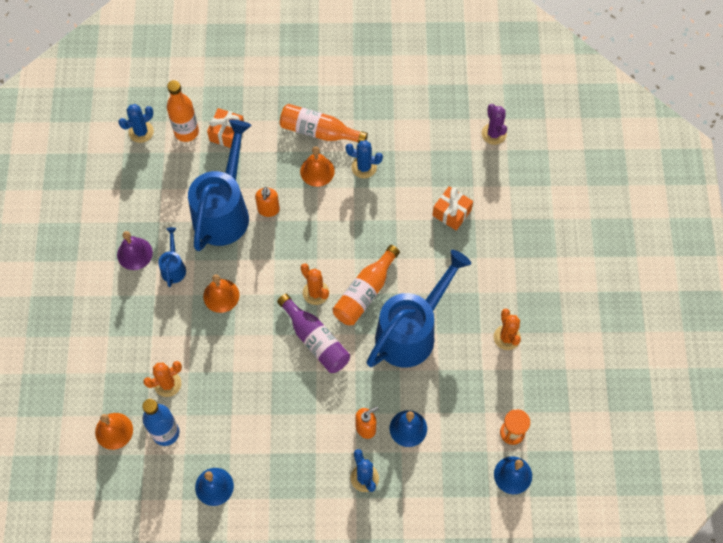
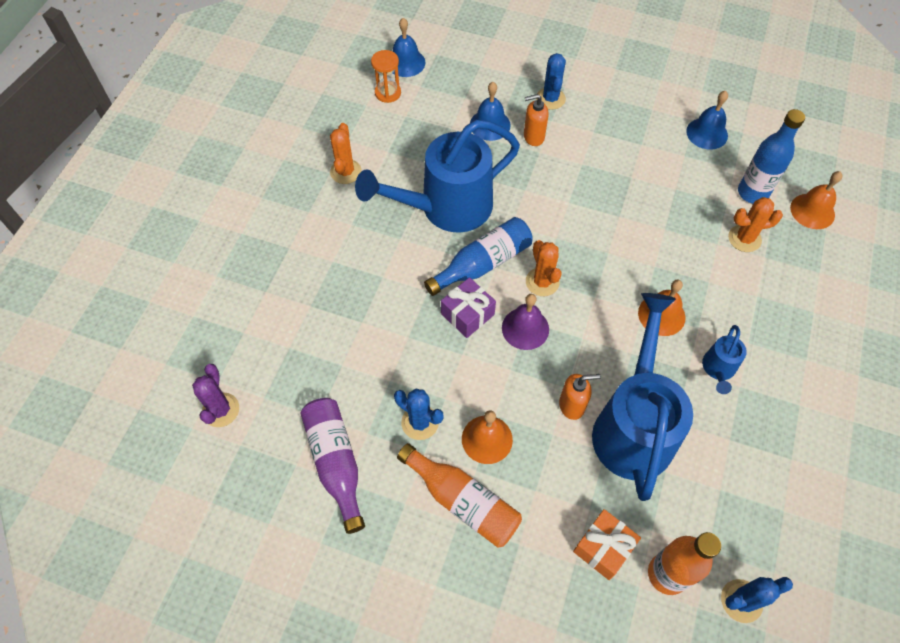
camera: 160 degrees left, 5 degrees down
purple bell [117,231,153,270] -> purple bell moved to [502,294,549,350]
blue watering can [188,119,252,251] -> blue watering can turned 150 degrees clockwise [592,293,693,501]
orange soap dispenser [255,187,280,217] -> orange soap dispenser turned 60 degrees clockwise [559,374,601,420]
purple bottle [277,294,350,373] -> purple bottle moved to [300,398,365,534]
orange bottle [333,245,400,325] -> blue bottle [424,217,533,296]
orange gift [432,186,473,231] -> none
none -> purple gift [441,277,496,338]

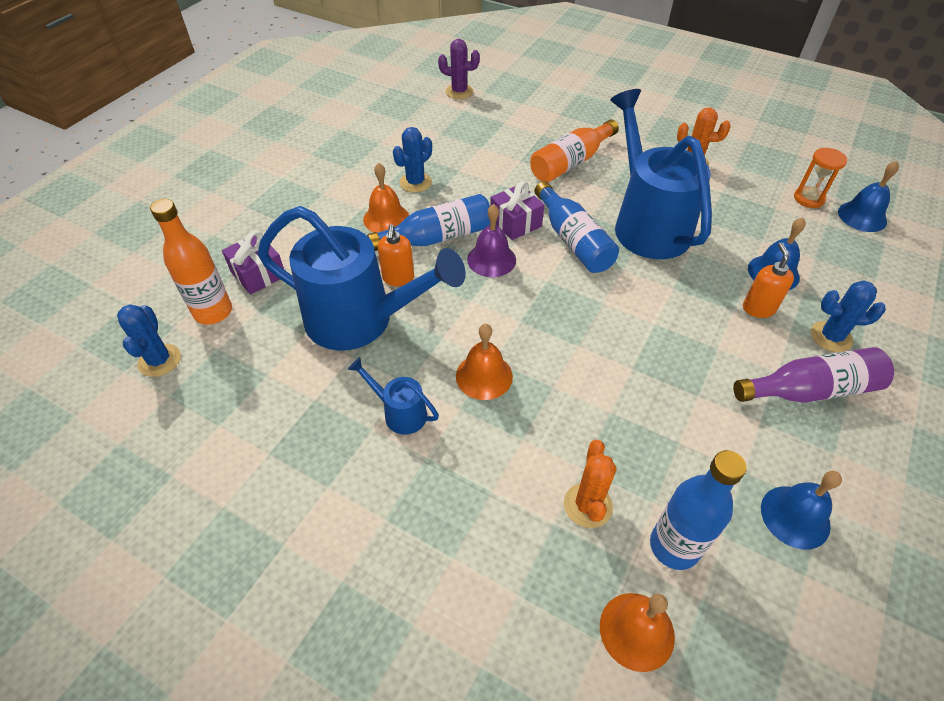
camera: 100 degrees right, 10 degrees down
purple bottle [300,398,365,534] -> purple bottle moved to [733,347,894,403]
orange bottle [397,443,522,548] -> orange bottle moved to [530,119,619,182]
orange cactus [526,240,562,296] -> none
orange gift [573,509,641,580] -> purple gift [222,231,284,295]
none -> blue bottle [367,194,490,251]

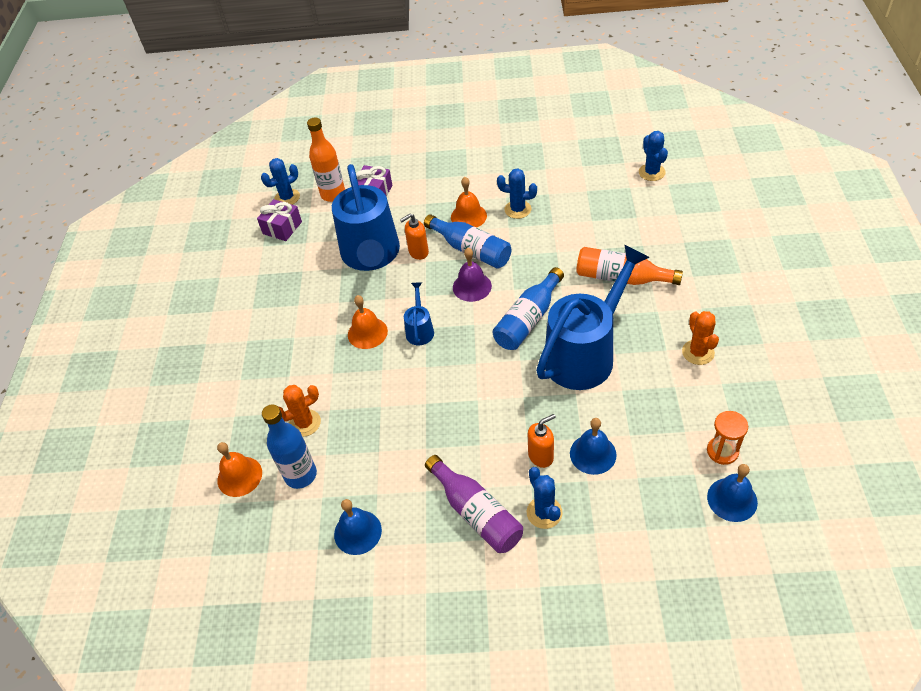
camera: 65 degrees right, 0 degrees up
blue watering can [348,357,439,435] -> blue watering can moved to [404,282,434,345]
purple cactus [438,39,480,99] -> blue cactus [639,131,668,181]
purple gift [490,181,544,240] -> purple gift moved to [257,199,302,241]

